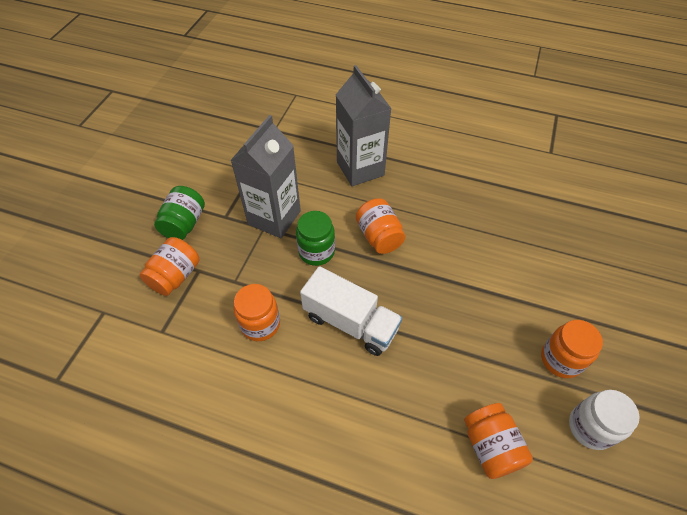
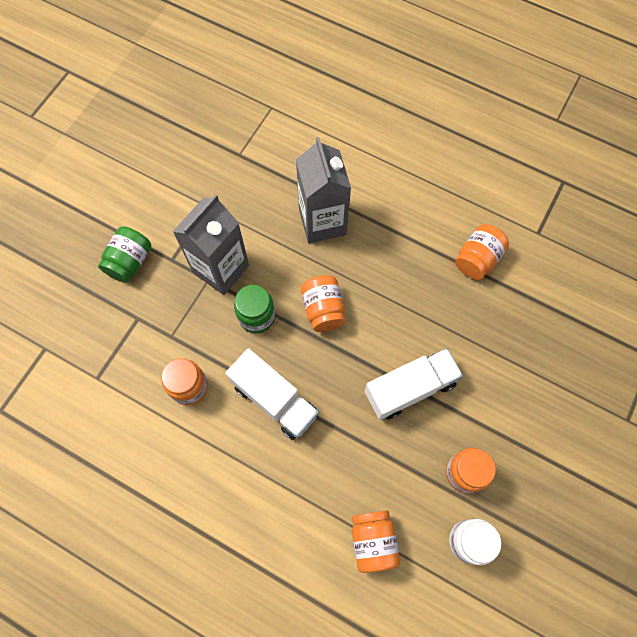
camera: 10 degrees right, 15 degrees up
orange jar [139,237,199,296] -> orange jar moved to [455,224,509,280]
none -> white truck [365,348,463,420]

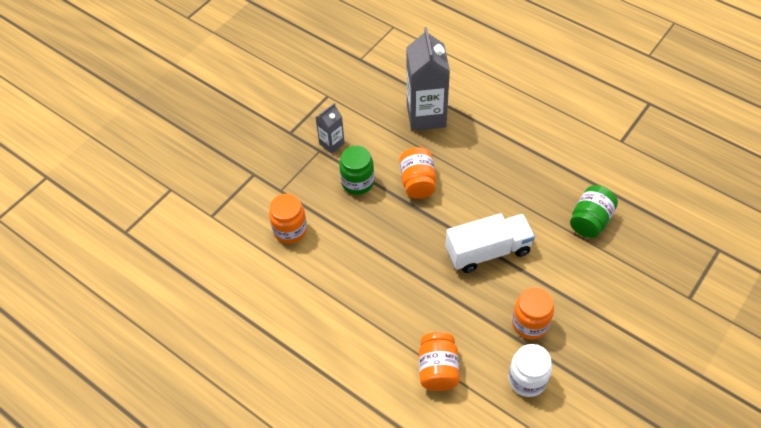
camera: 10 degrees right, 15 degrees down
green jar [98,226,151,283] -> green jar moved to [570,185,618,238]
grey carton [173,194,249,295] -> grey carton [316,103,345,154], size x0.51
white truck [225,348,319,440] -> none
orange jar [455,224,509,280] -> none

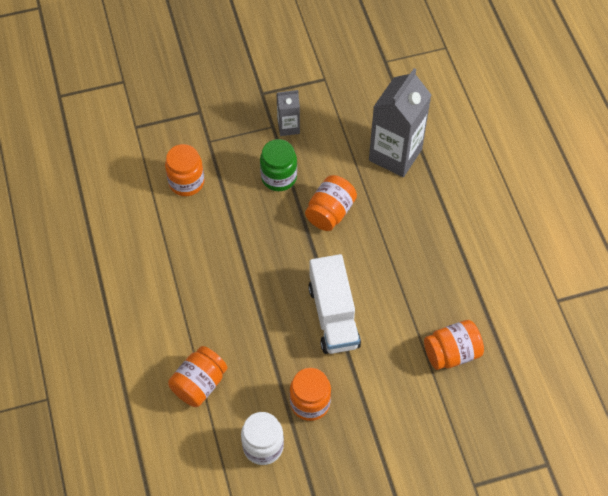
camera: 35 degrees right, 5 degrees up
white truck [446,213,535,273] -> white truck turned 60 degrees clockwise [308,254,361,354]
green jar [570,185,618,238] -> orange jar [424,320,484,370]

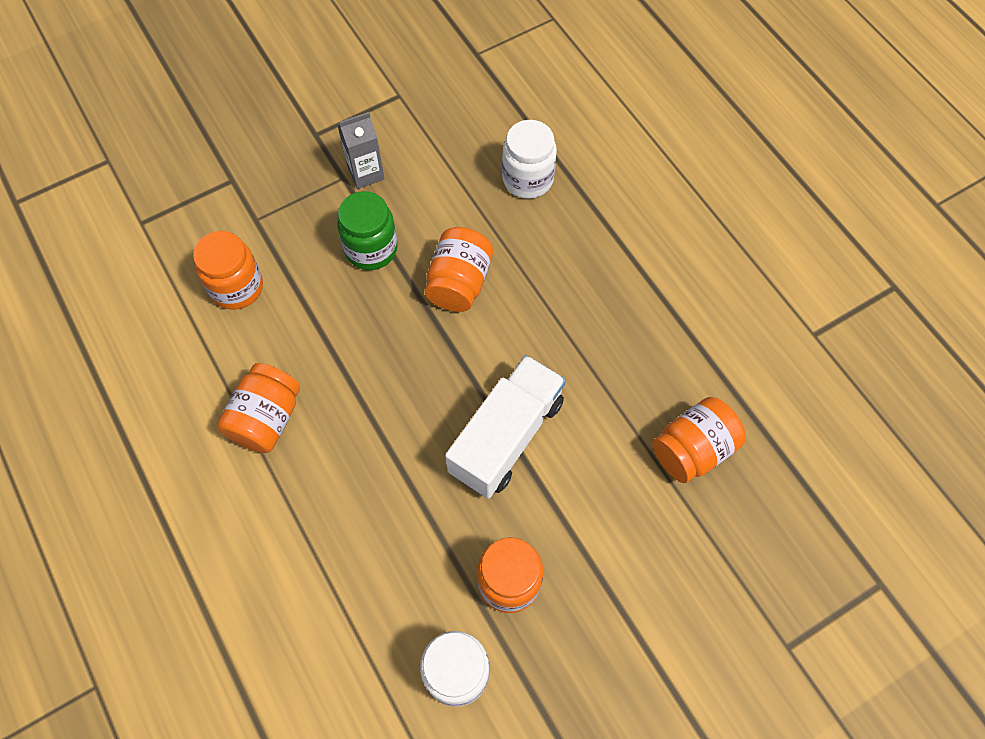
camera: 15 degrees left, 5 degrees up
orange jar [168,346,227,407] -> orange jar moved to [217,363,300,453]
white truck [308,254,361,354] -> white truck turned 120 degrees counterclockwise [445,355,566,498]
grey carton [369,68,431,177] -> white jar [502,120,557,199]

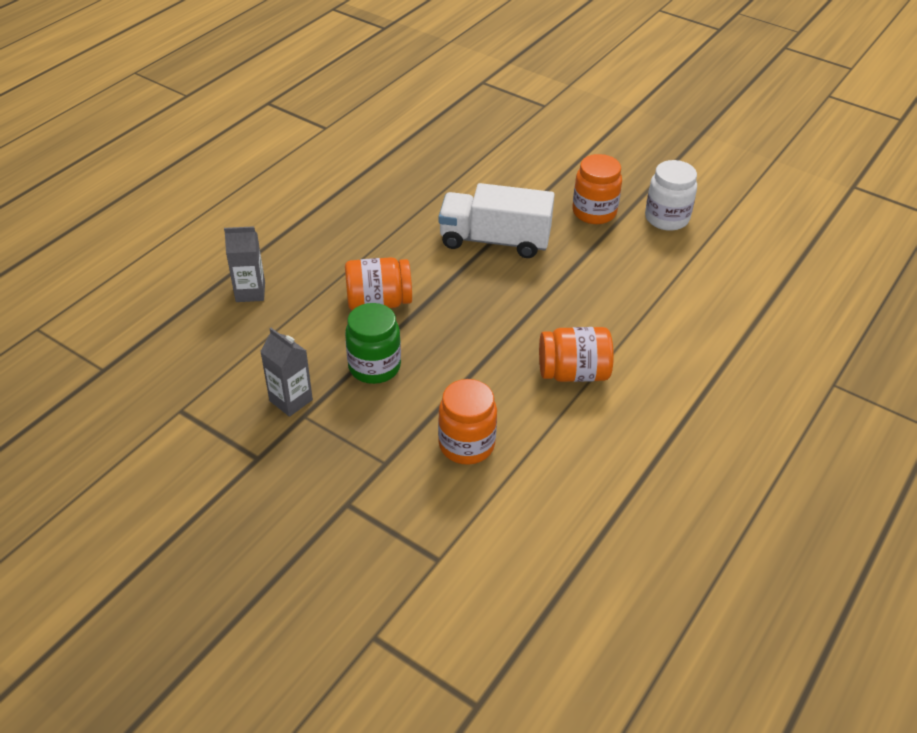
camera: 115 degrees left, 20 degrees down
white jar [502,120,557,199] -> grey carton [224,226,265,302]
orange jar [653,397,746,483] -> none

